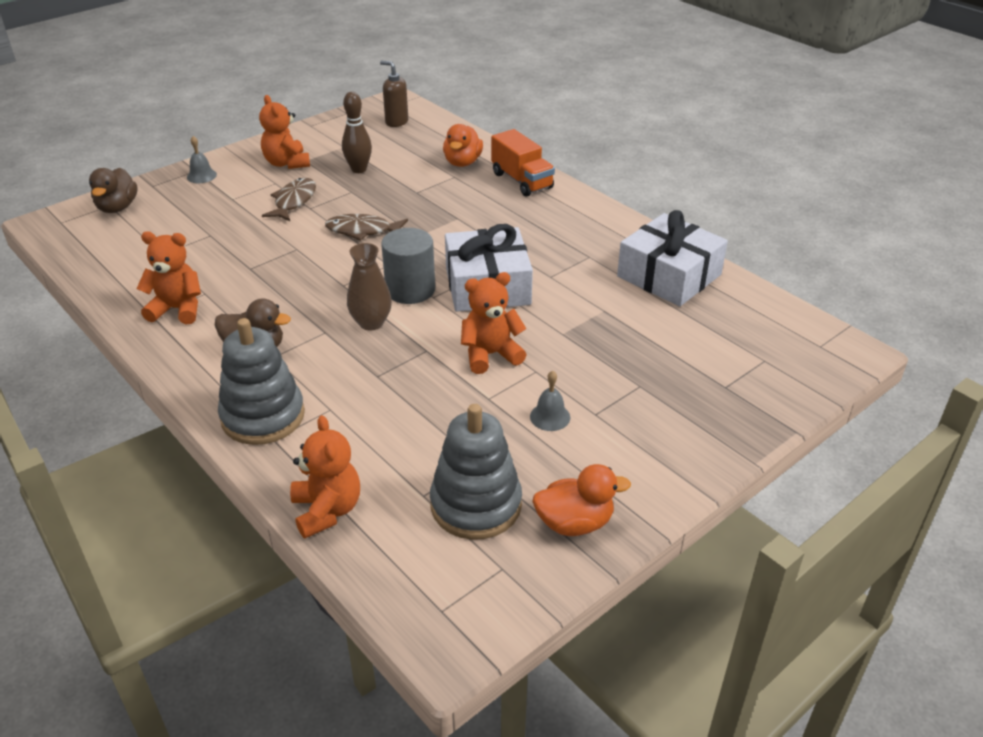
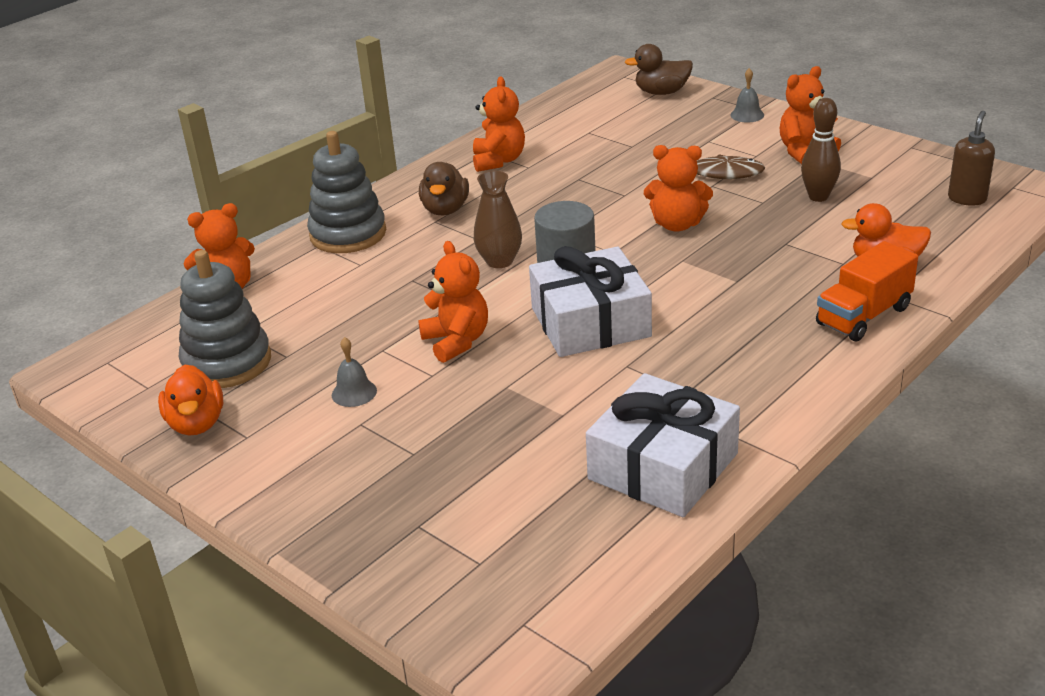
camera: 85 degrees right, 5 degrees down
brown fish [325,214,408,241] -> orange teddy bear [644,145,713,232]

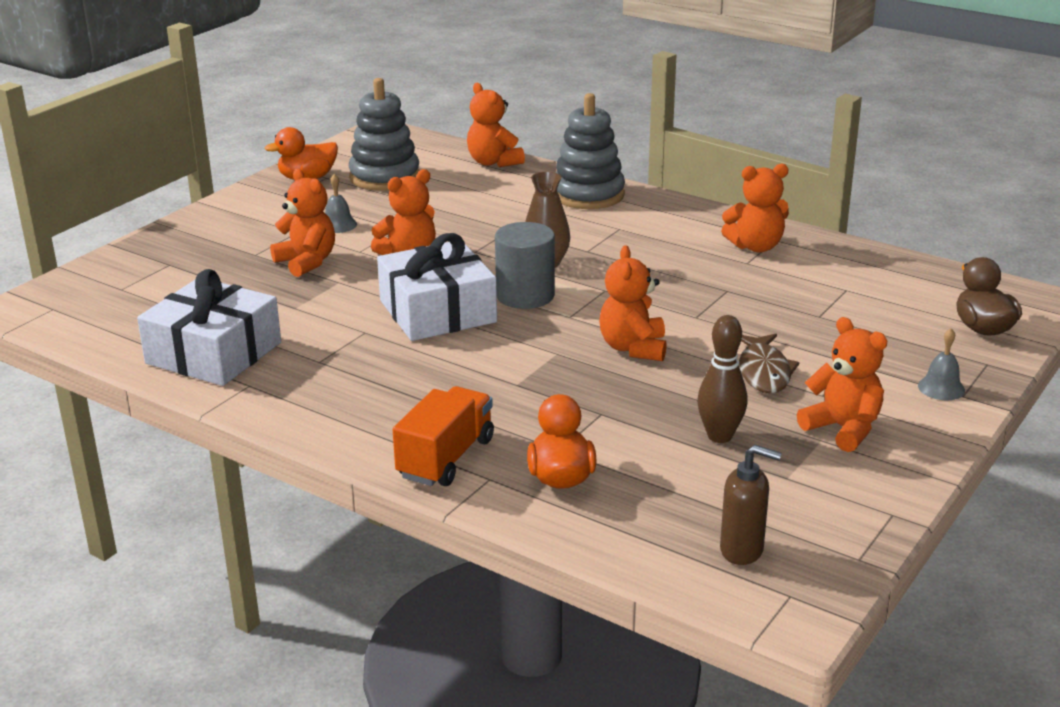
camera: 80 degrees right, 5 degrees down
brown duck [419,162,469,216] -> none
orange truck [816,241,918,342] -> orange truck turned 75 degrees clockwise [393,386,494,486]
none -> orange teddy bear [270,169,335,277]

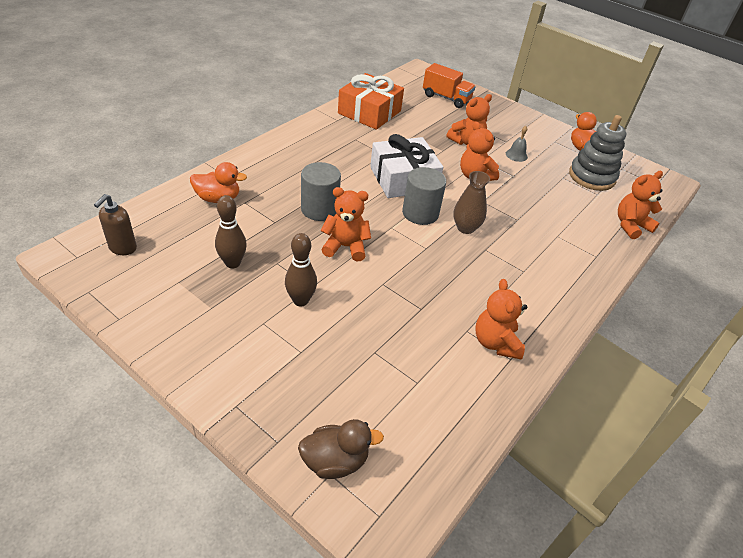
camera: 90 degrees right, 15 degrees up
white gift [137,269,281,386] -> orange gift [338,73,404,130]
orange truck [393,386,494,486] -> orange truck moved to [423,63,476,108]
grey stacking toy [555,93,625,209] -> none
brown fish [739,334,799,394] -> brown bowling pin [285,233,317,306]
orange teddy bear [797,317,887,452] -> none
grey bell [918,328,965,400] -> none
none -> grey cylinder [301,162,341,221]

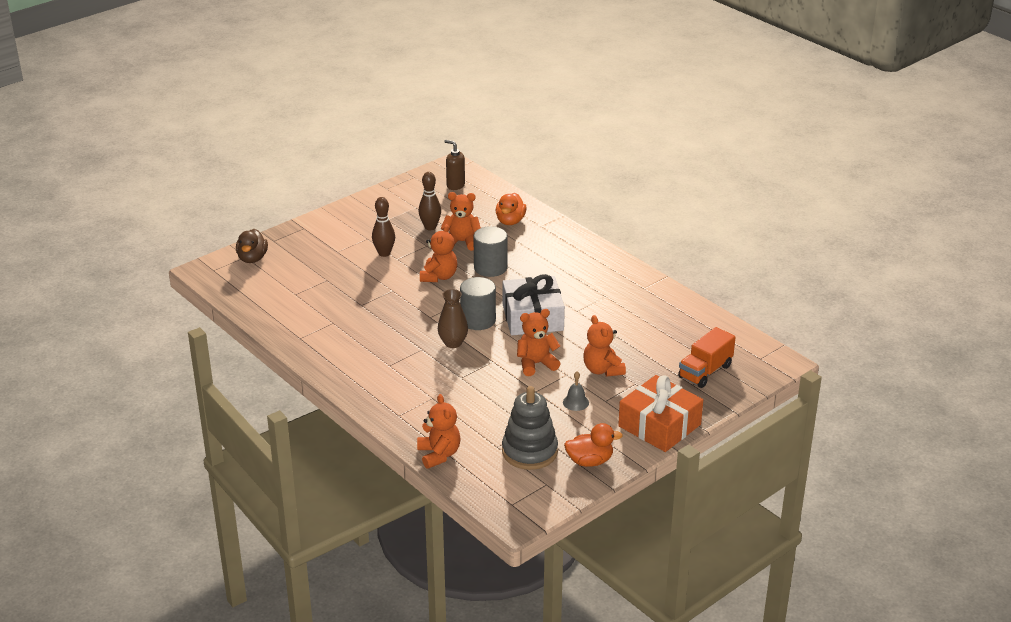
camera: 105 degrees right, 10 degrees down
orange gift [338,73,404,130] -> orange gift moved to [618,375,703,452]
orange teddy bear [475,279,527,359] -> orange teddy bear moved to [441,192,481,251]

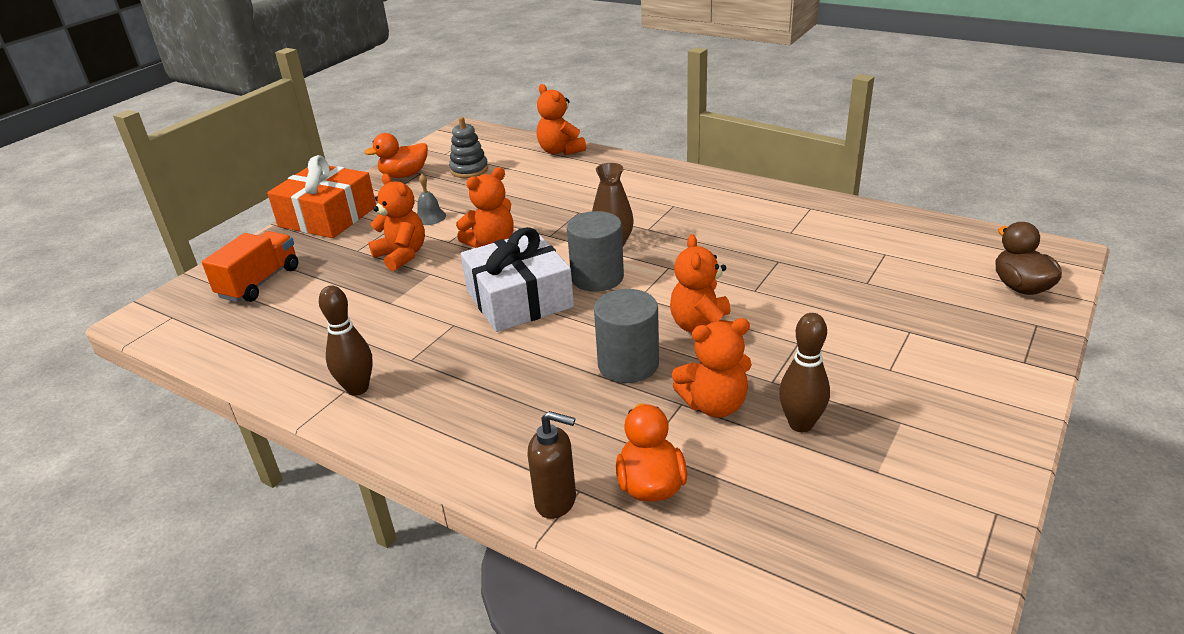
camera: 165 degrees right, 0 degrees up
brown bowling pin [372,197,395,257] -> brown bowling pin moved to [319,285,373,396]
brown soap dispenser [444,140,465,190] -> brown soap dispenser moved to [527,411,576,519]
grey stacking toy [502,386,558,470] -> grey stacking toy [449,117,488,178], size x0.64

